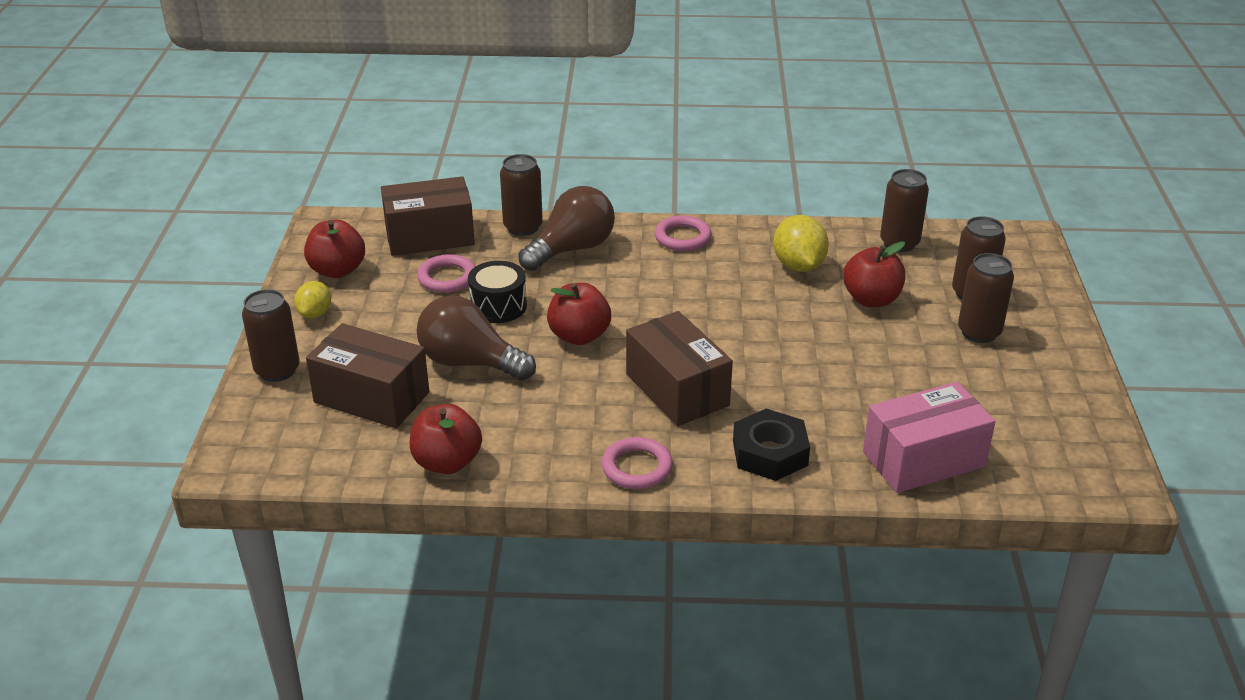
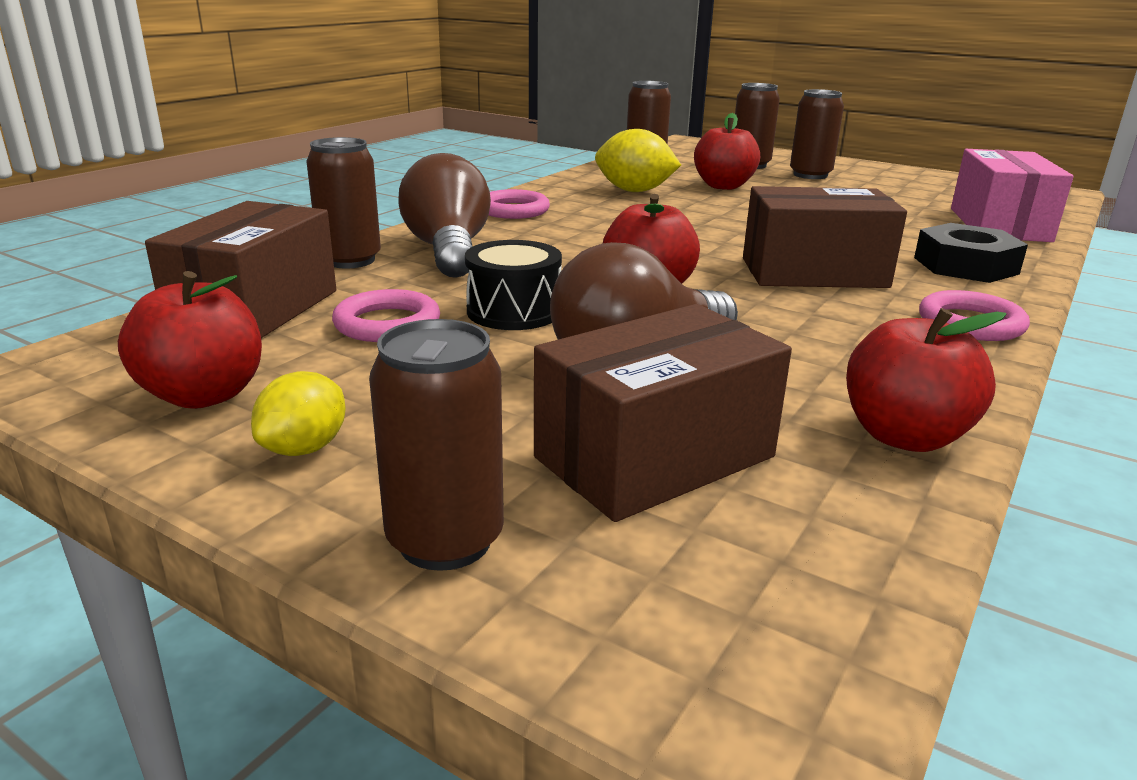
camera: 60 degrees left, 10 degrees down
yellow lemon [294,281,331,318] -> yellow lemon turned 75 degrees clockwise [251,371,346,456]

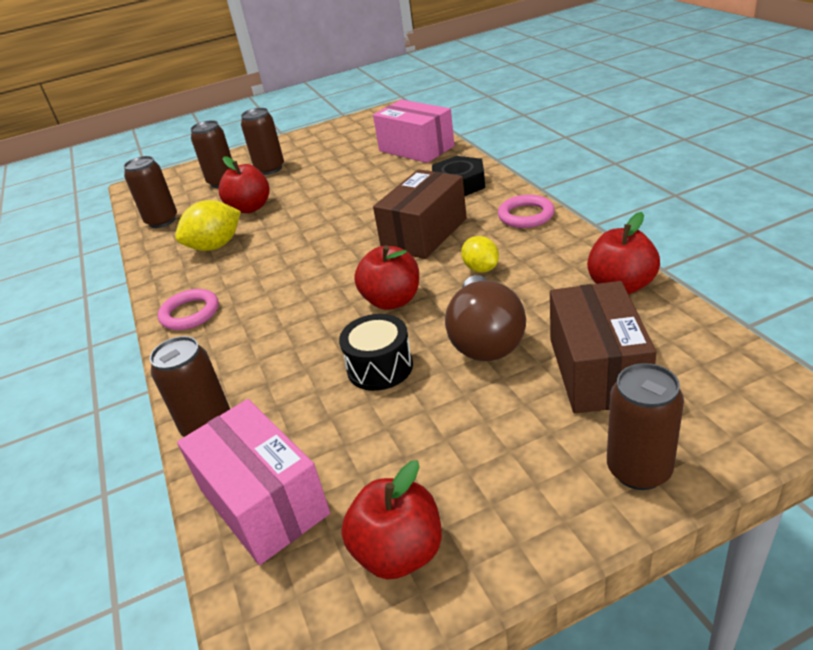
camera: 50 degrees left, 10 degrees up
brown box [145,201,336,338] -> pink box [177,399,330,565]
yellow lemon [251,371,346,456] -> yellow lemon moved to [461,236,499,272]
pink ring [332,289,440,342] -> none
brown light bulb [399,153,491,278] -> none

